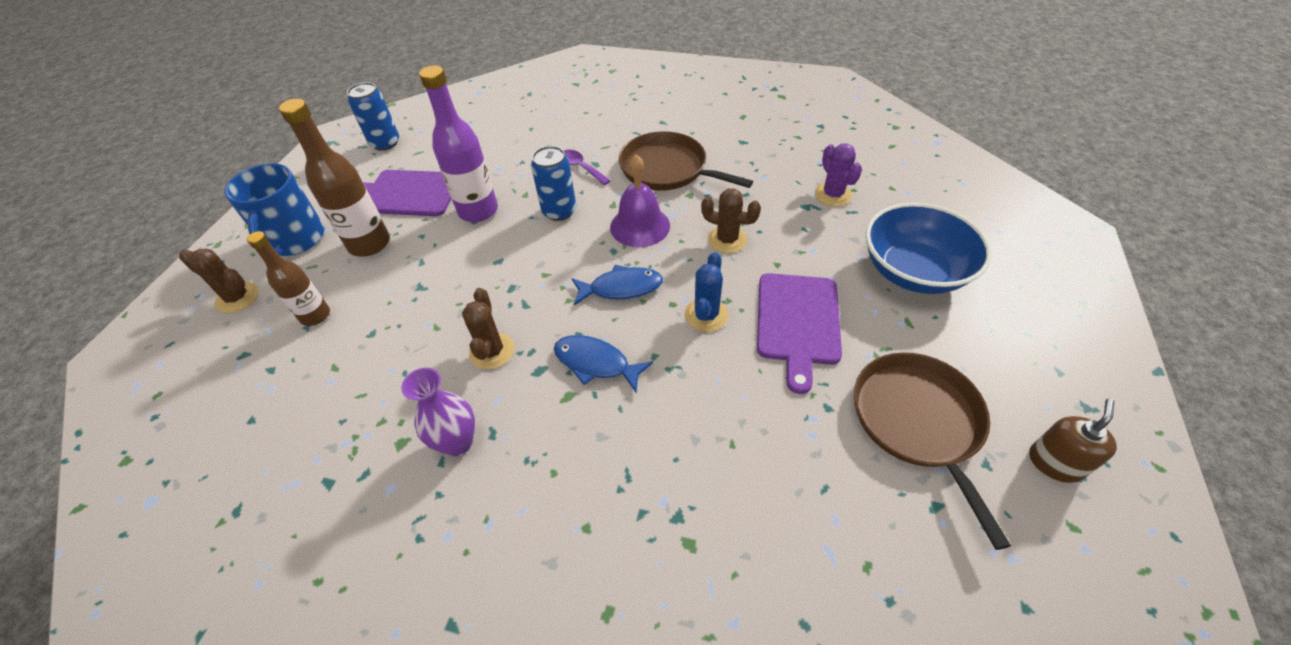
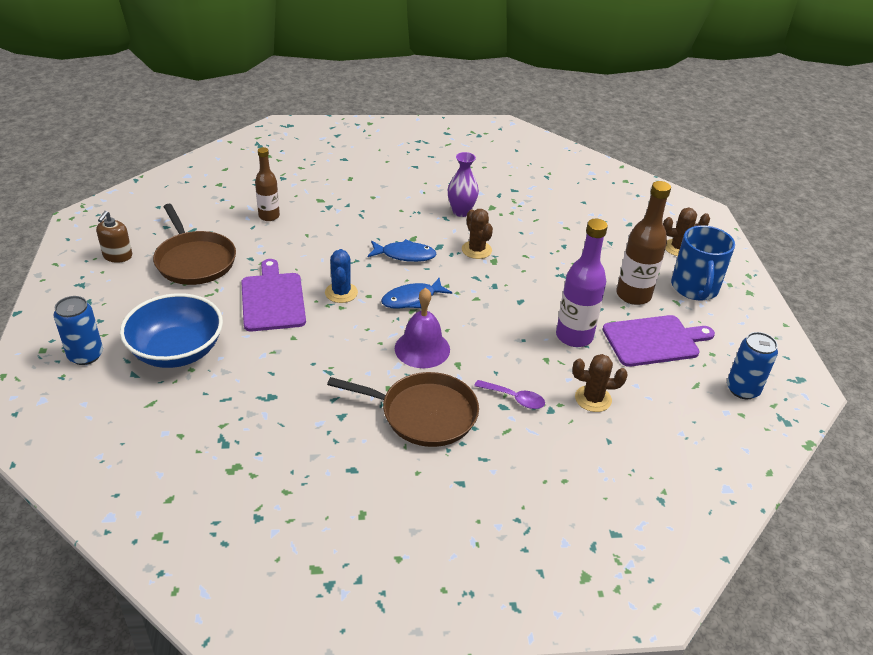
camera: 155 degrees right, 10 degrees down
blue mug [224,163,324,256] -> blue mug turned 150 degrees counterclockwise [671,225,735,300]
brown bottle [247,231,330,326] -> brown bottle moved to [255,147,280,221]
blue can [531,146,576,221] -> blue can moved to [54,296,103,365]
brown cactus [701,188,761,253] -> brown cactus moved to [572,354,628,412]
purple cactus [814,143,862,206] -> none

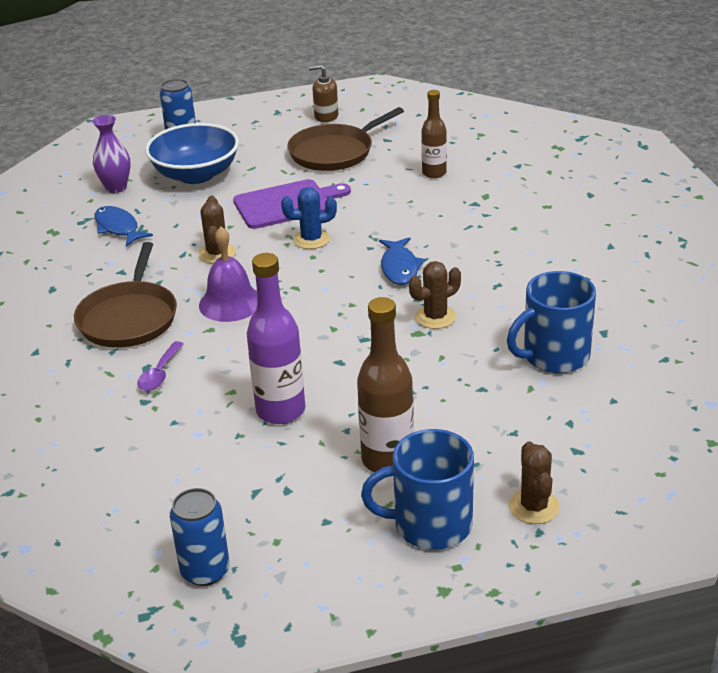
camera: 85 degrees right, 5 degrees down
blue fish [381,278,452,309] -> blue fish moved to [94,206,153,247]
purple vase [448,152,479,217] -> purple vase moved to [92,115,131,193]
brown cactus [572,354,628,412] -> brown cactus moved to [198,196,236,264]
purple cutting board [602,315,715,367] -> none
none -> blue mug [507,271,596,373]

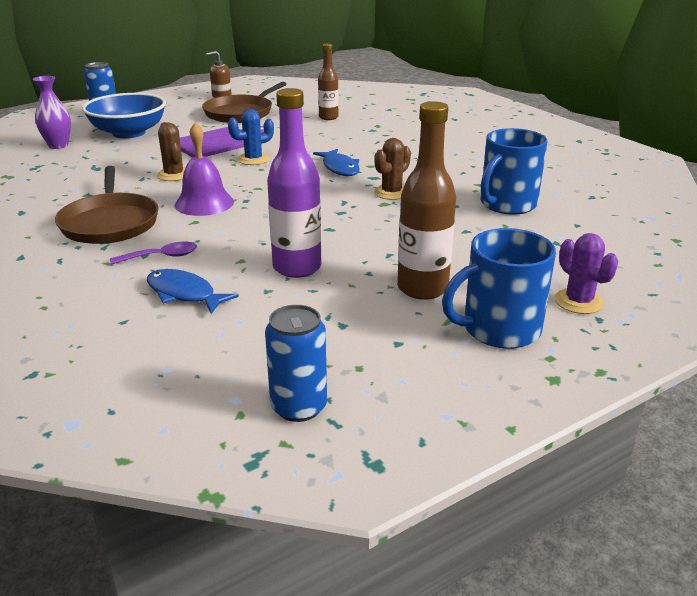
camera: 20 degrees left, 5 degrees down
blue fish [94,206,153,247] -> blue fish moved to [147,269,239,314]
purple spoon [137,341,184,391] -> purple spoon turned 105 degrees counterclockwise [110,242,197,265]
brown cactus [509,441,560,524] -> purple cactus [555,233,618,314]

